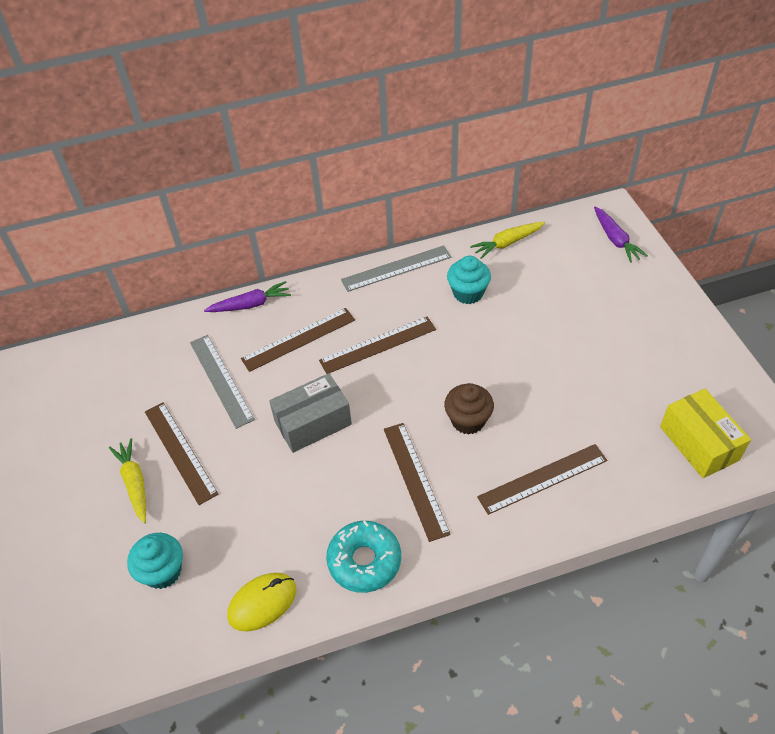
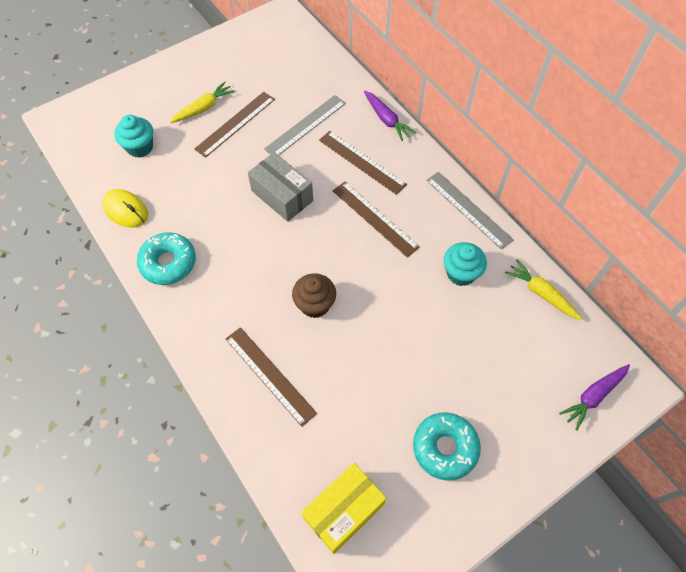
camera: 70 degrees right, 10 degrees up
brown ruler [384,423,451,542] -> none
none -> turquoise donut [413,412,481,481]

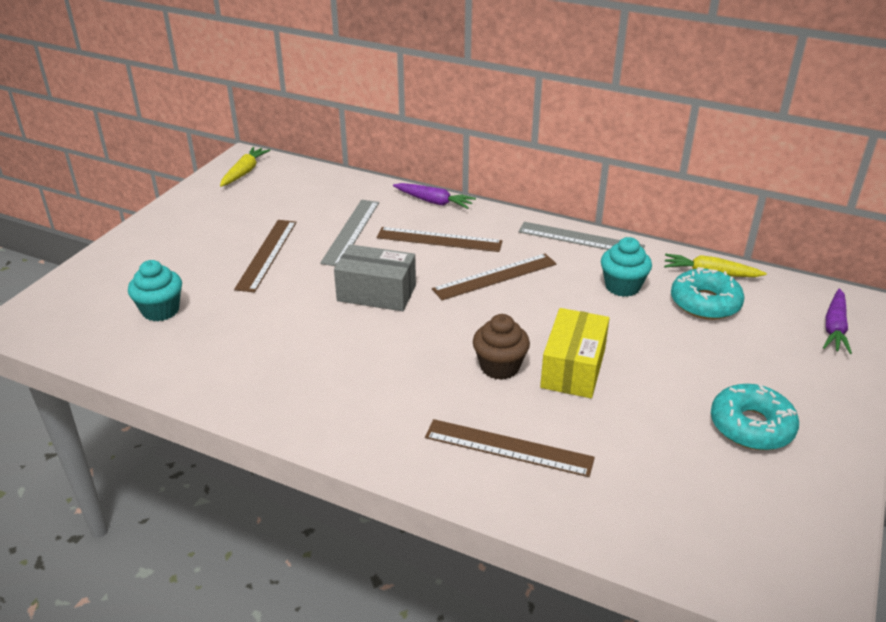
camera: 30 degrees left, 25 degrees down
yellow mouse [102,189,148,228] -> none
turquoise donut [137,232,196,285] -> turquoise donut moved to [671,267,744,320]
yellow carrot [170,82,235,123] -> yellow carrot moved to [220,147,270,187]
yellow box [301,463,386,554] -> yellow box moved to [540,308,610,398]
brown ruler [333,182,420,258] -> brown ruler turned 45 degrees counterclockwise [432,254,557,300]

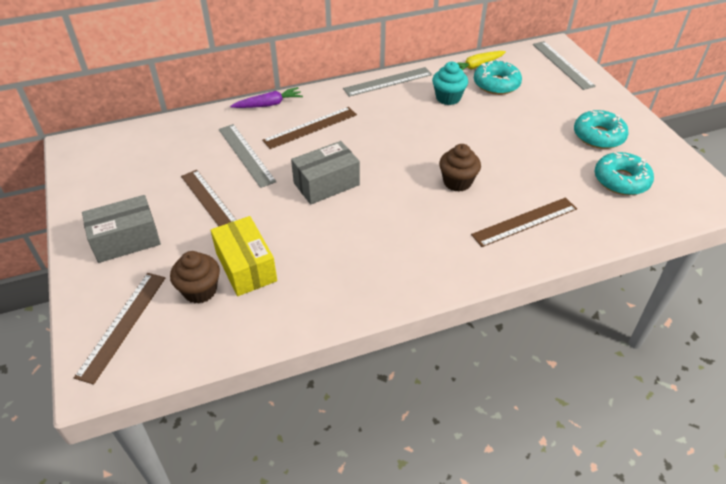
camera: 45 degrees left, 10 degrees up
turquoise cupcake [128,260,182,321] -> brown cupcake [170,251,220,304]
yellow carrot [220,147,270,187] -> none
brown ruler [432,254,557,300] -> brown ruler moved to [74,273,165,385]
yellow box [540,308,610,398] -> yellow box moved to [210,216,277,296]
purple carrot [823,289,852,354] -> grey ruler [533,41,596,90]
none -> grey box [82,195,161,263]
none -> turquoise donut [595,152,654,195]

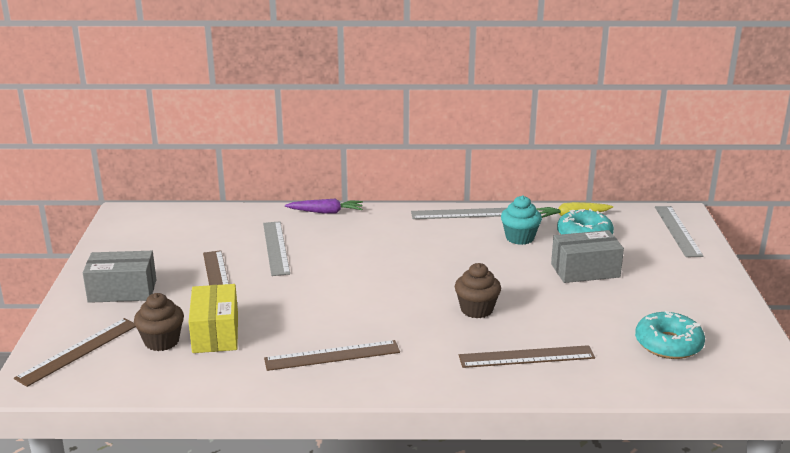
camera: 20 degrees right, 20 degrees down
brown ruler [262,107,357,149] -> brown ruler moved to [264,340,400,371]
grey box [291,141,360,205] -> grey box moved to [551,230,624,283]
turquoise donut [574,110,629,149] -> none

